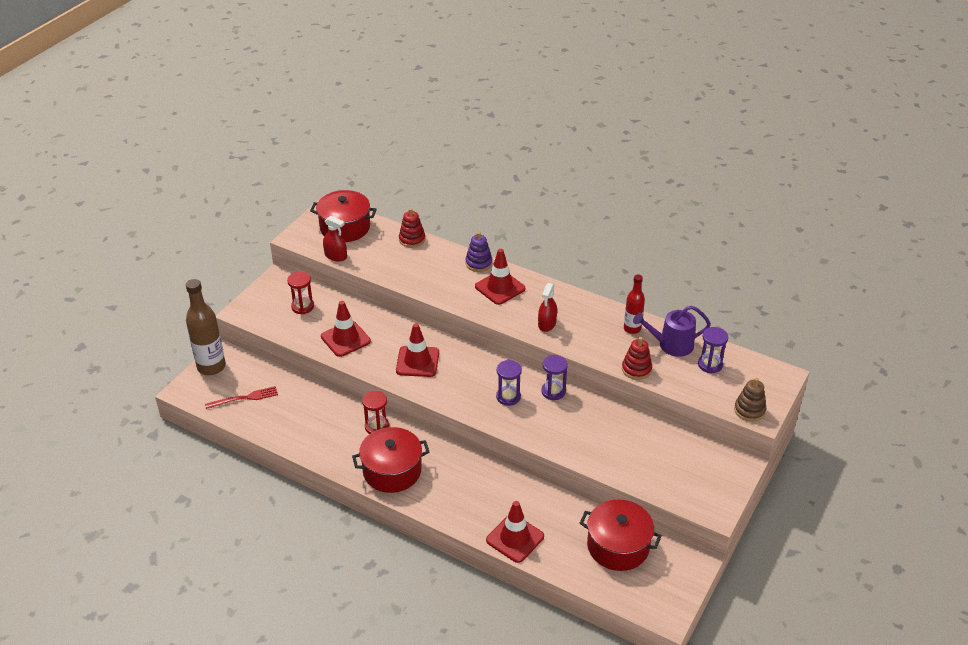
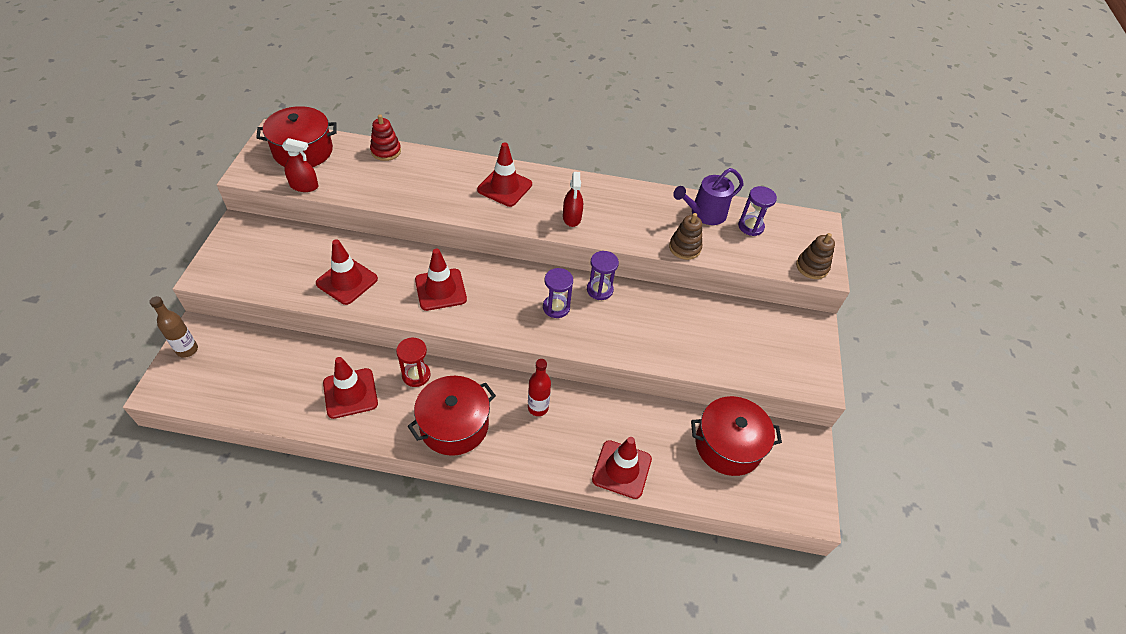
camera: 25 degrees left, 10 degrees up
brown bottle [186,279,226,375] -> brown bottle [149,296,198,358], size x0.59
red fork [205,386,278,409] -> none
red hourglass [287,272,314,314] -> none
purple stacking toy [465,232,492,272] -> none
red stacking toy [622,337,652,380] -> brown stacking toy [669,213,702,260]
red bottle [624,275,645,334] -> red bottle moved to [528,359,551,416]
none -> red traffic cone [323,357,378,419]

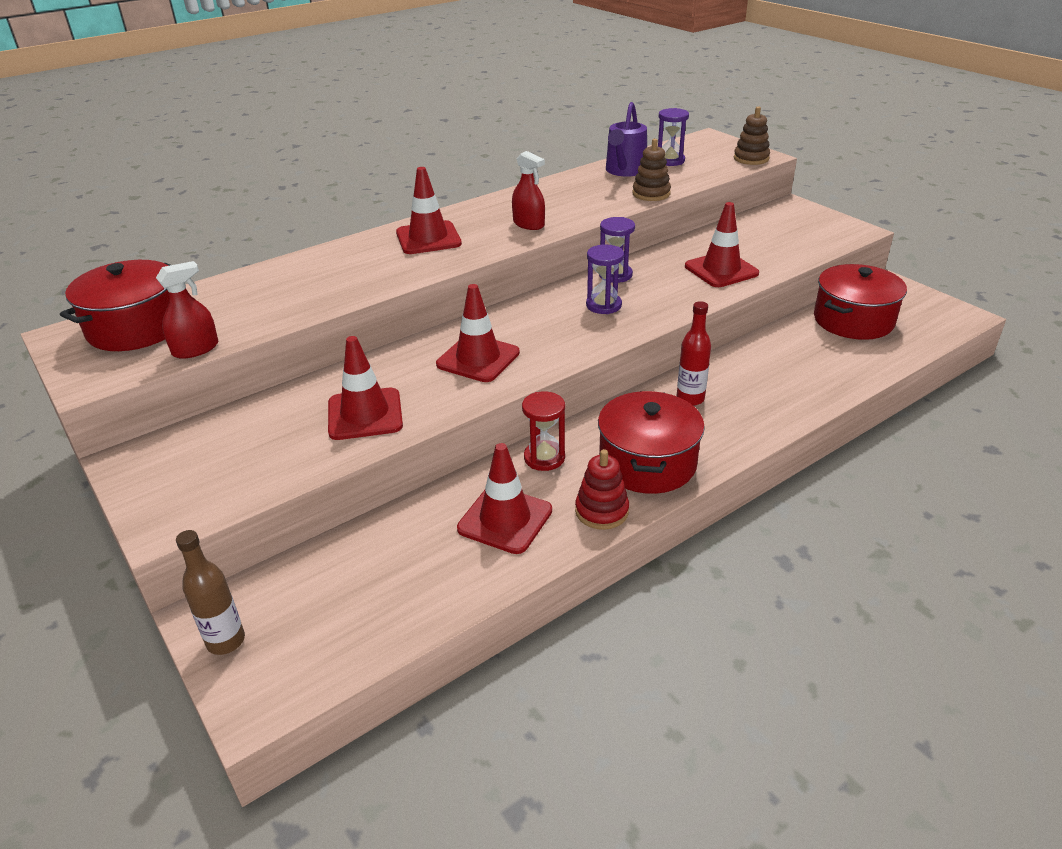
camera: 40 degrees left, 15 degrees down
red stacking toy [370,114,401,161] -> red stacking toy moved to [575,449,629,530]
red traffic cone [592,437,652,499] -> red traffic cone moved to [685,202,759,287]

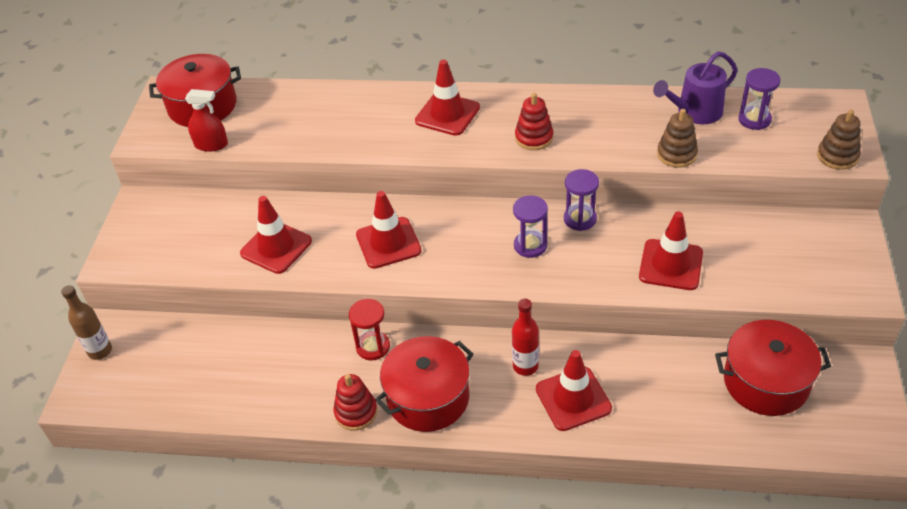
camera: 45 degrees right, 10 degrees up
red traffic cone [457,443,552,554] -> red traffic cone moved to [536,350,612,431]
red spray bottle [512,151,545,230] -> red stacking toy [515,93,553,150]

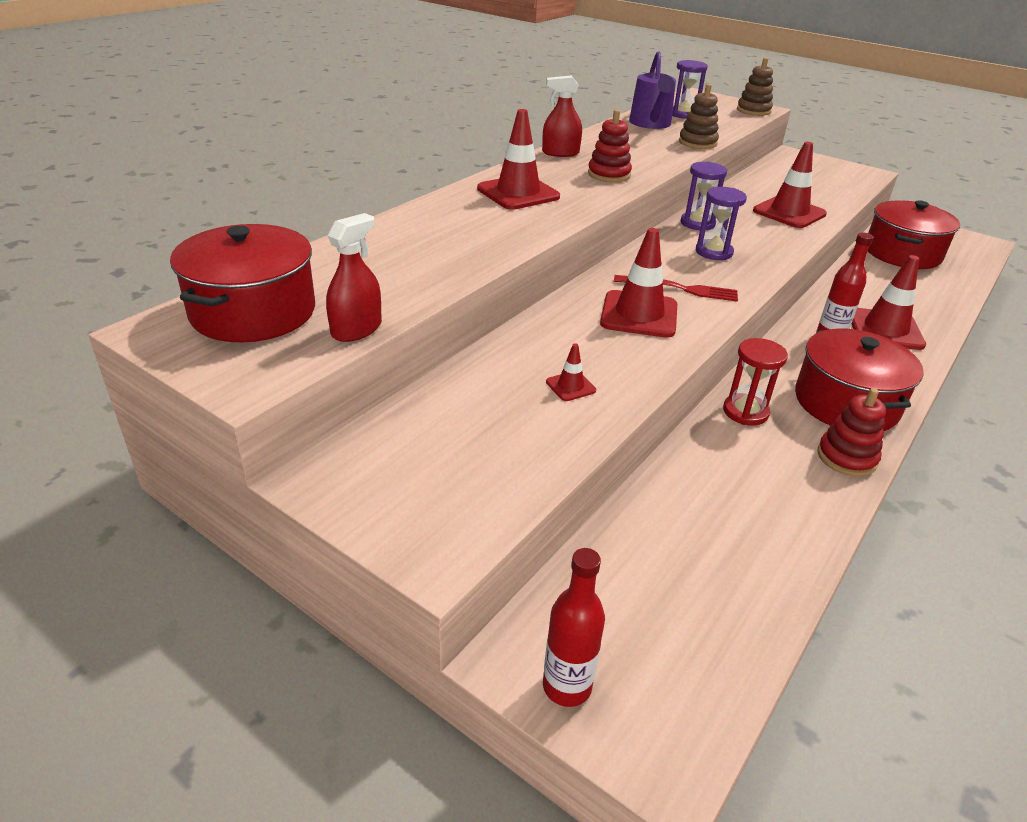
camera: 65 degrees left, 10 degrees down
brown bottle [61,285,112,360] -> red bottle [543,548,605,707]
red traffic cone [240,196,312,274] -> red traffic cone [546,344,596,401], size x0.47
none -> red spray bottle [542,76,582,157]
none -> red fork [614,275,738,302]

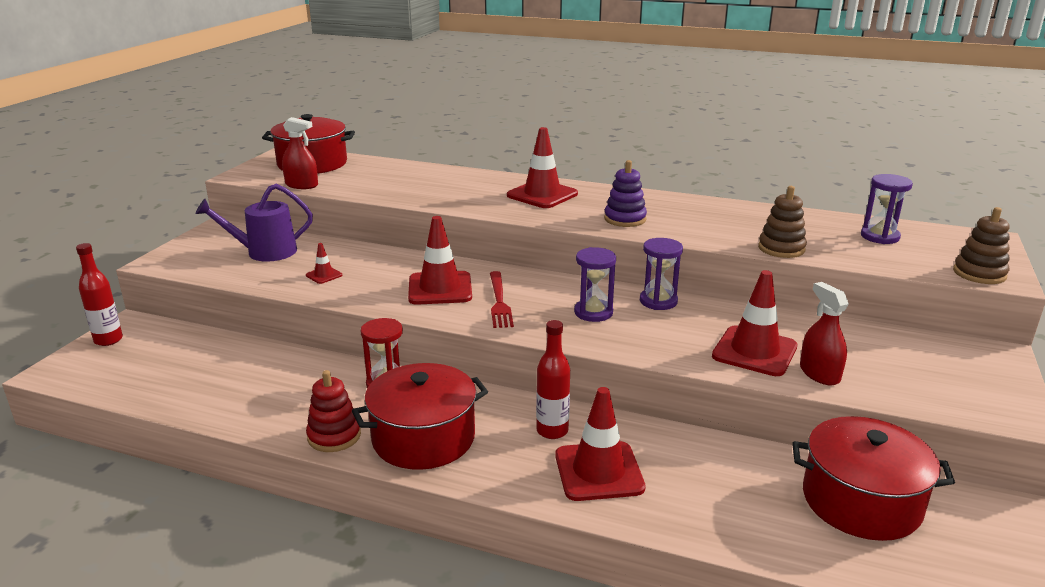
camera: 75 degrees right, 10 degrees down
red spray bottle [542,76,582,157] -> red spray bottle moved to [800,282,849,386]
red stacking toy [588,110,632,182] -> purple stacking toy [604,160,647,227]
purple watering can [629,51,676,129] -> purple watering can moved to [195,184,313,262]

